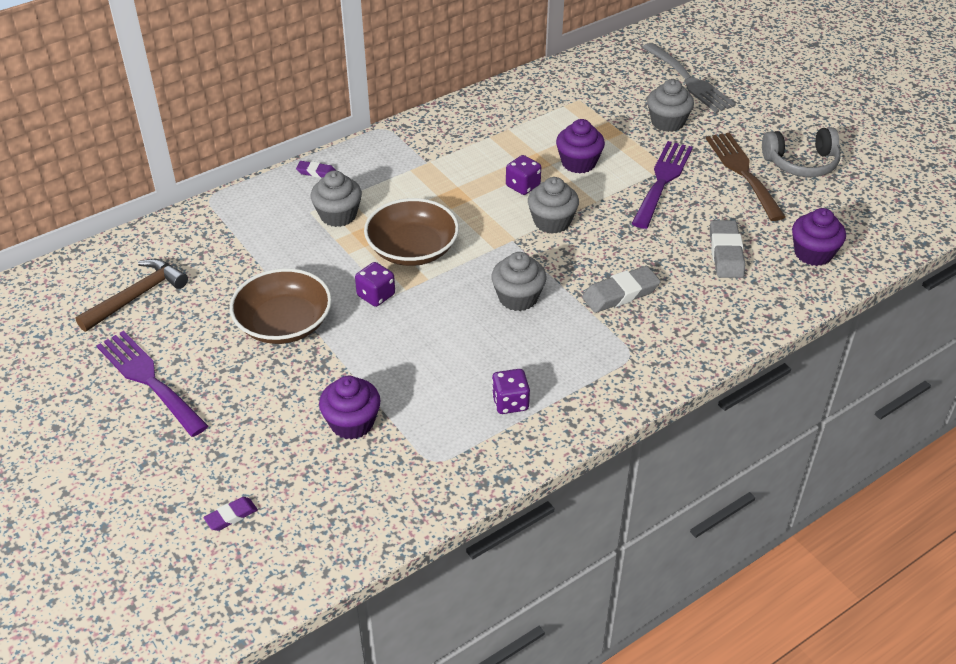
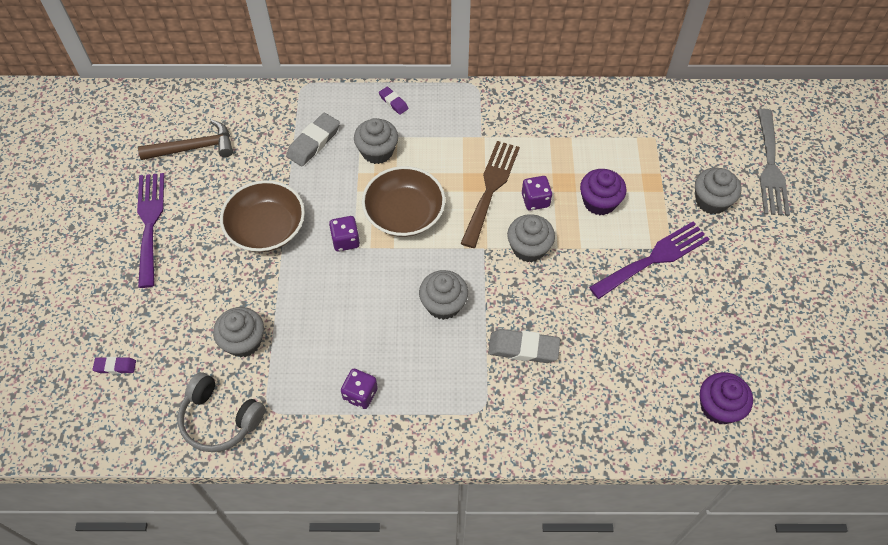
camera: 35 degrees right, 15 degrees up
purple cupcake [319,376,381,440] -> grey cupcake [213,307,264,357]
brown fork [706,132,786,221] -> brown fork moved to [460,141,520,248]
grey eraser [710,220,745,278] -> grey eraser moved to [286,113,340,166]
grey headphones [762,127,841,177] -> grey headphones moved to [177,372,265,452]

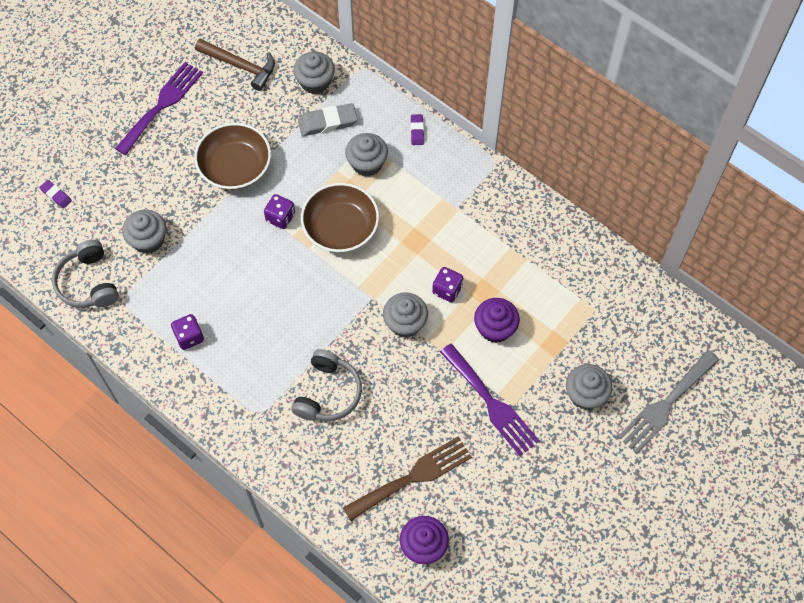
camera: 40 degrees right, 5 degrees up
grey cupcake [419,270,468,320] -> grey cupcake moved to [293,52,335,94]
brown fork [460,141,520,248] -> brown fork moved to [343,436,472,521]
grey eraser [488,329,560,363] -> grey headphones [292,349,362,421]
purple fork [589,222,710,299] -> purple fork turned 45 degrees clockwise [440,343,540,456]

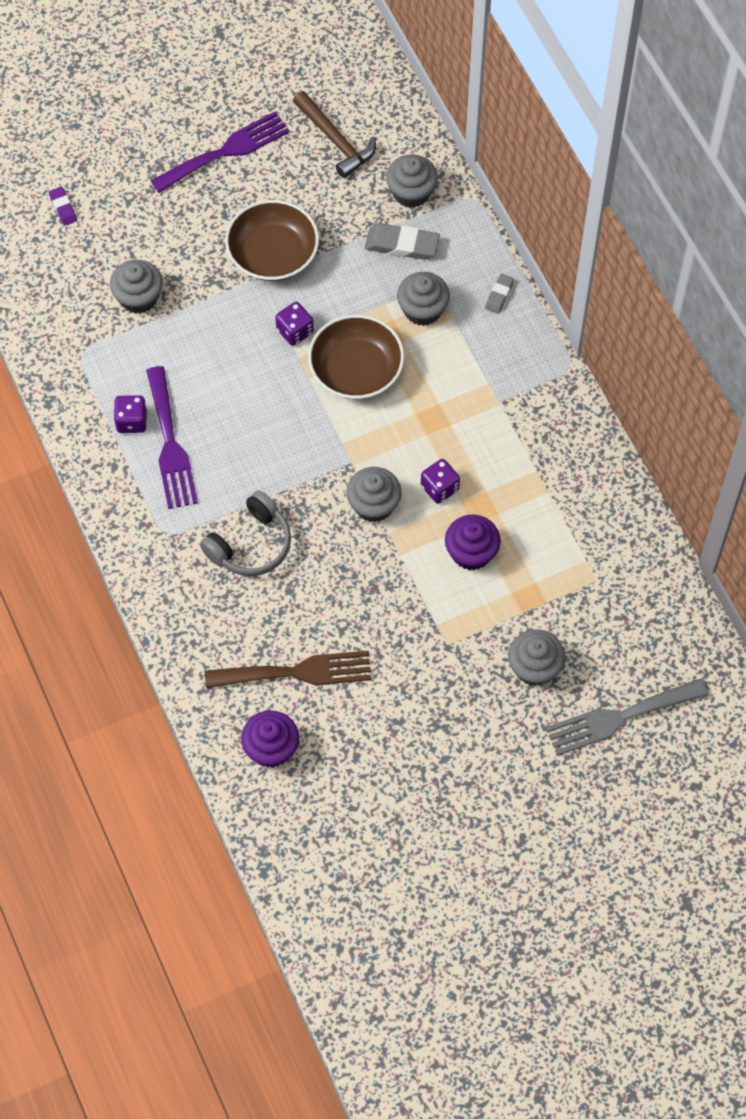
camera: 25 degrees right, 0 degrees up
grey headphones [52,240,119,308] -> none
purple eraser [411,114,424,145] -> grey eraser [485,274,514,314]
purple fork [440,343,540,456] -> purple fork moved to [146,366,198,509]

